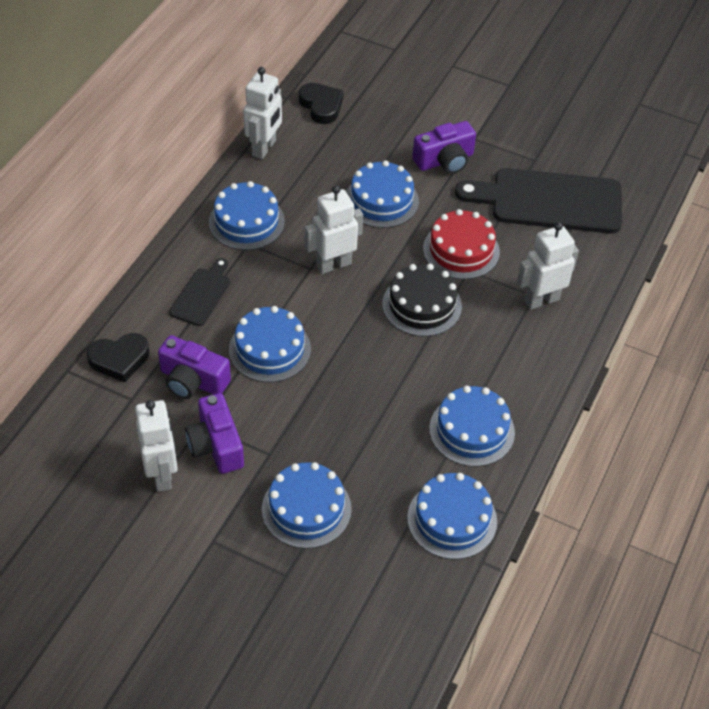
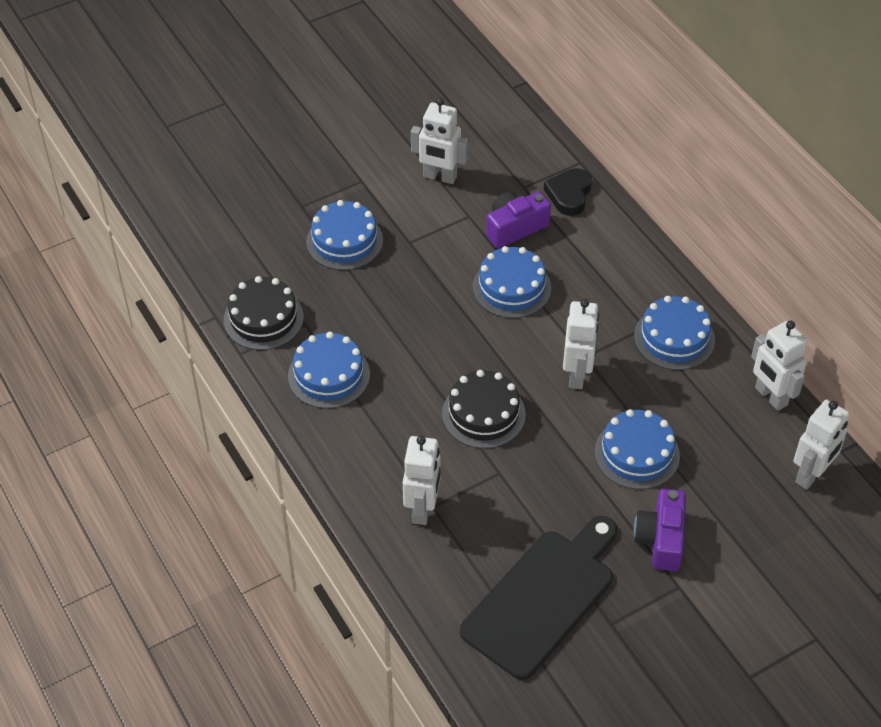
camera: 125 degrees right, 0 degrees up
black cutting board [169,258,230,326] -> none
purple camera [185,393,244,474] -> none
black heart [299,83,344,124] -> white robot [793,399,850,490]
blue cake [407,473,497,559] -> black cake [224,276,304,350]
red cake [423,209,500,280] -> none

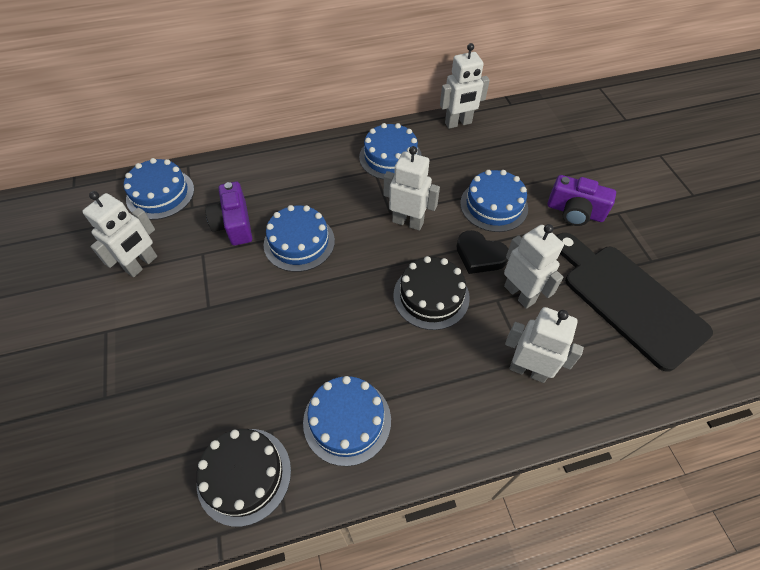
camera: 75 degrees left, 5 degrees up
blue cake [306,200,383,270] -> blue cake moved to [124,158,194,220]
black heart [544,168,592,216] -> black heart moved to [456,230,508,274]
white robot [793,399,850,490] -> white robot moved to [504,224,564,309]

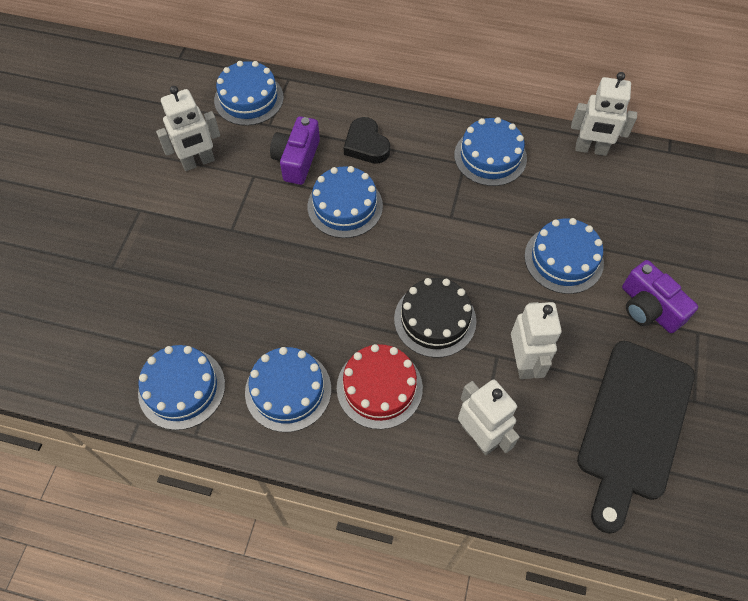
camera: 30 degrees right, 5 degrees up
black cake [197,429,291,527] -> blue cake [138,345,225,430]
white robot [384,146,440,231] -> none
black heart [456,230,508,274] -> black heart moved to [344,117,390,164]
black cutting board [556,233,713,372] -> black cutting board turned 150 degrees counterclockwise [577,341,695,534]
none -> red cake [337,344,423,429]

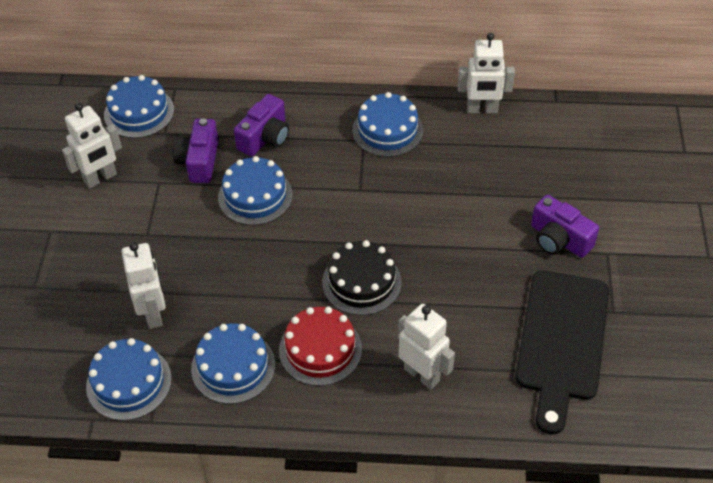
camera: 10 degrees left, 10 degrees down
black heart [344,117,390,164] -> purple camera [234,94,289,156]
white robot [511,302,562,379] -> white robot moved to [122,242,166,329]
blue cake [524,218,604,294] -> none

